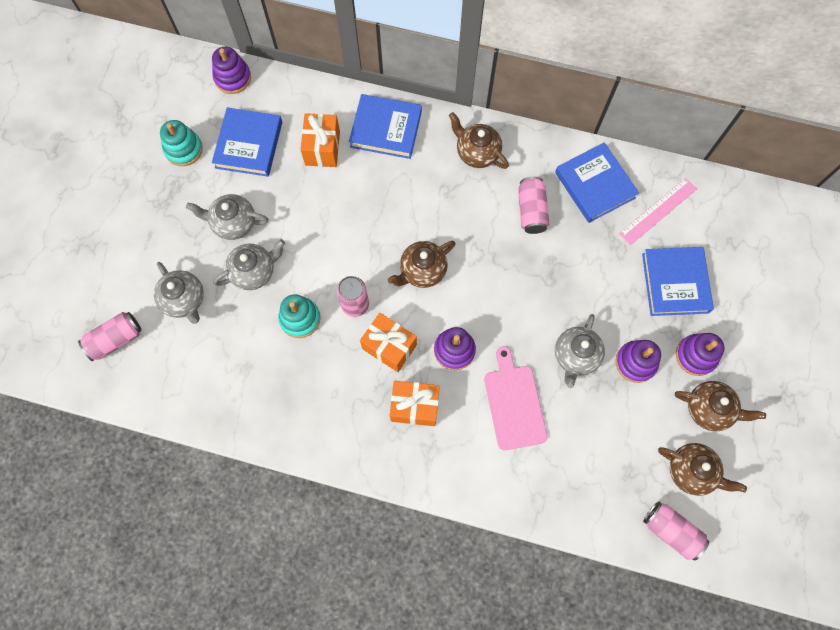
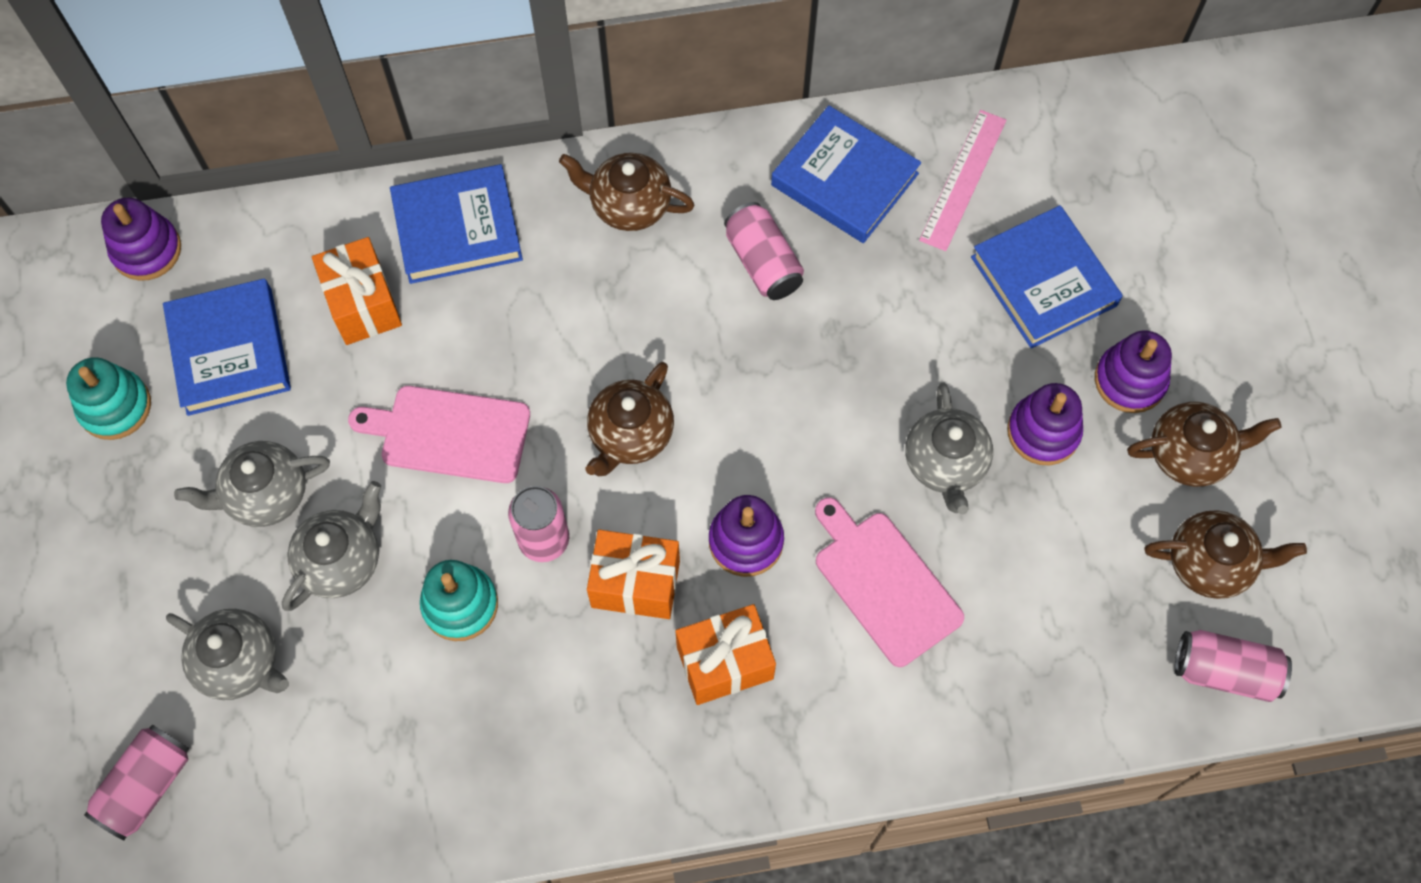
camera: 25 degrees left, 5 degrees down
none -> pink cutting board [348,386,530,483]

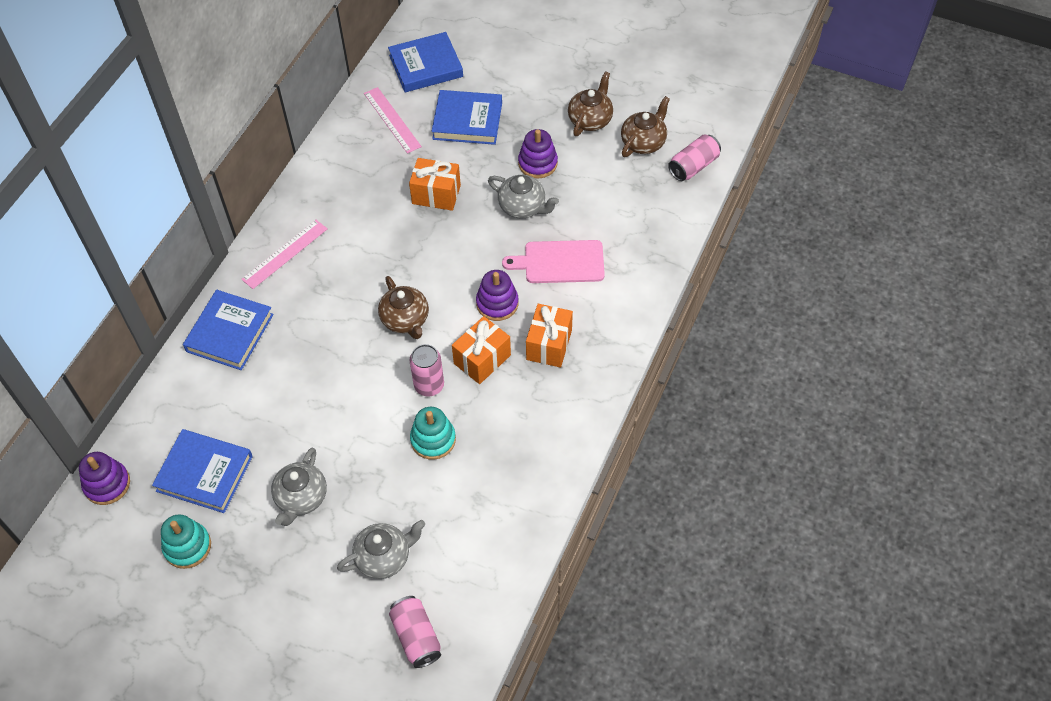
camera: 55 degrees left, 10 degrees down
grey teapot [282,481,381,611] -> none
orange gift [312,237,402,345] -> orange gift moved to [409,158,461,211]
pink cutting board [348,386,530,483] -> none
brown teapot [559,153,694,231] -> pink ruler [241,220,328,289]
pink can [724,202,804,300] -> none
blue book [771,105,921,243] -> blue book moved to [388,32,463,92]
purple stacking toy [1095,331,1172,413] -> none

